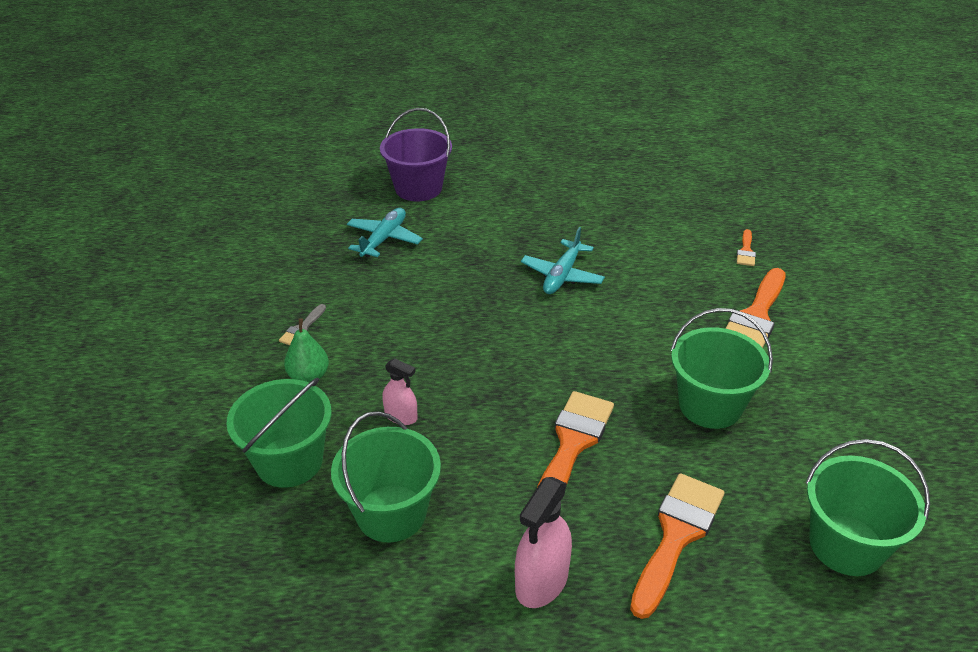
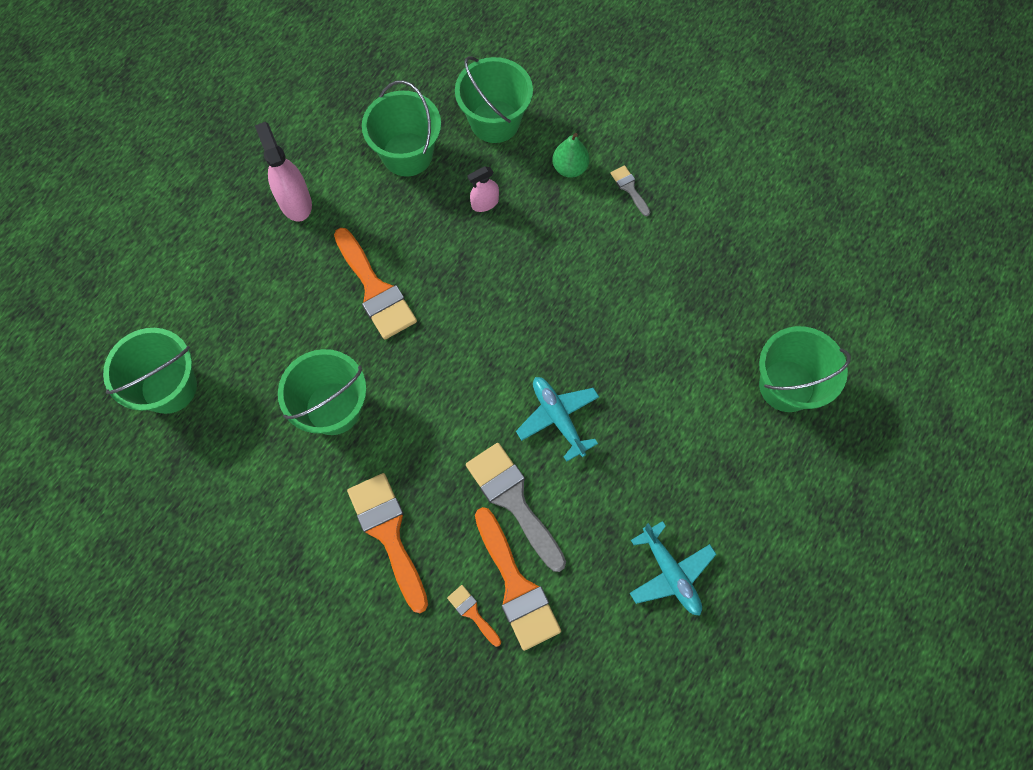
camera: 125 degrees right, 30 degrees up
turquoise plane [347,208,423,258] -> turquoise plane moved to [630,521,717,616]
purple bucket [380,108,452,201] -> green bucket [759,326,851,412]
orange brush [630,473,724,619] -> orange brush moved to [475,507,561,651]
none -> grey brush [466,443,566,572]

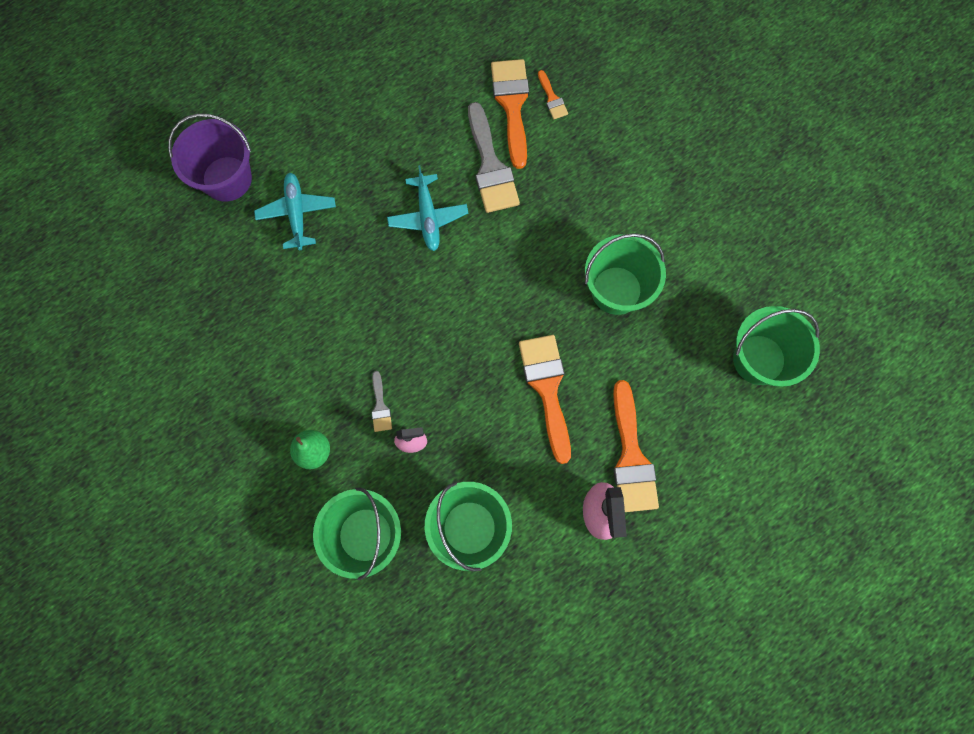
camera: 160 degrees left, 5 degrees up
orange brush [347,473,428,613] -> orange brush moved to [613,380,659,512]
grey brush [611,165,650,216] -> grey brush moved to [371,371,392,432]
turquoise plane [630,521,717,616] -> turquoise plane moved to [254,173,336,250]
green bucket [759,326,851,412] -> purple bucket [168,113,252,202]

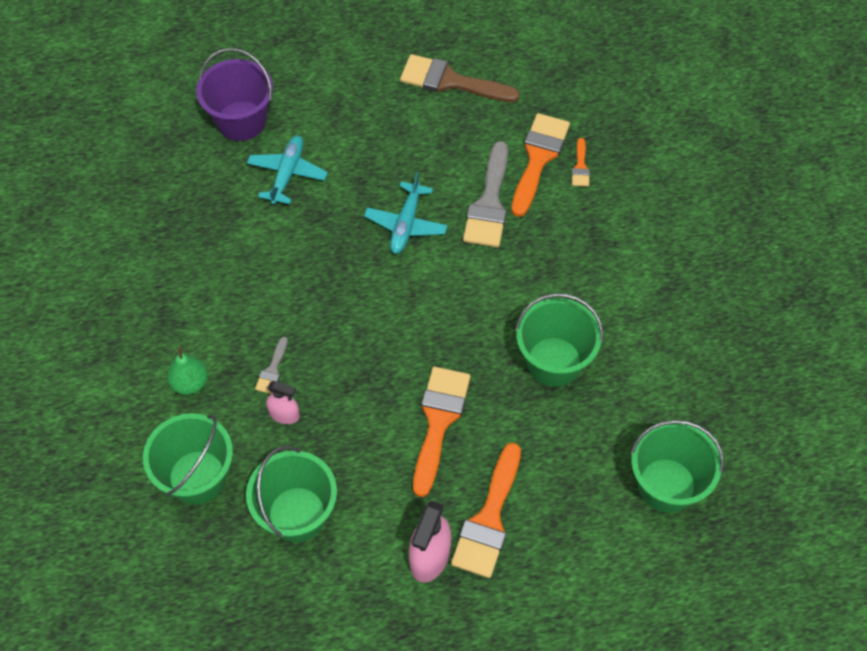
camera: 25 degrees right, 15 degrees down
none -> brown brush [400,54,520,102]

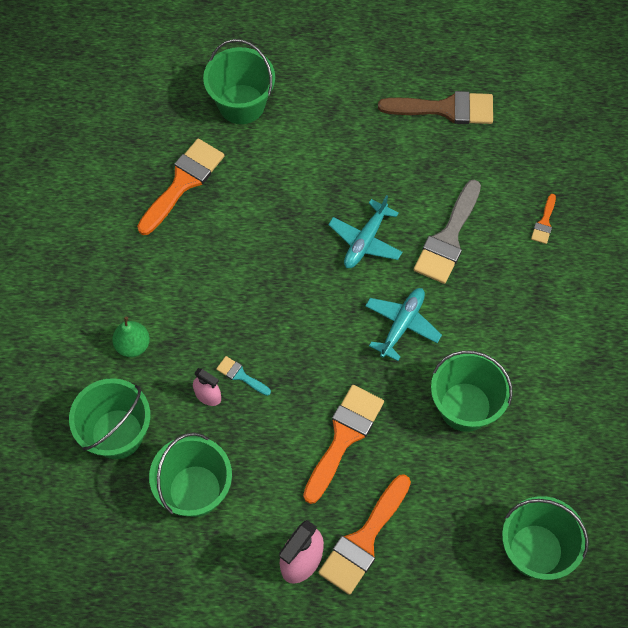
camera: 15 degrees right, 5 degrees up
purple bucket [196,48,273,141] -> green bucket [203,39,275,124]
turquoise plane [247,136,328,205] -> turquoise plane moved to [365,288,442,361]
grey brush [255,337,288,394] -> none
brown brush [400,54,520,102] -> brown brush turned 150 degrees clockwise [378,91,493,124]
orange brush [511,113,570,217] -> orange brush moved to [137,138,224,235]
none -> turquoise brush [216,356,271,396]

